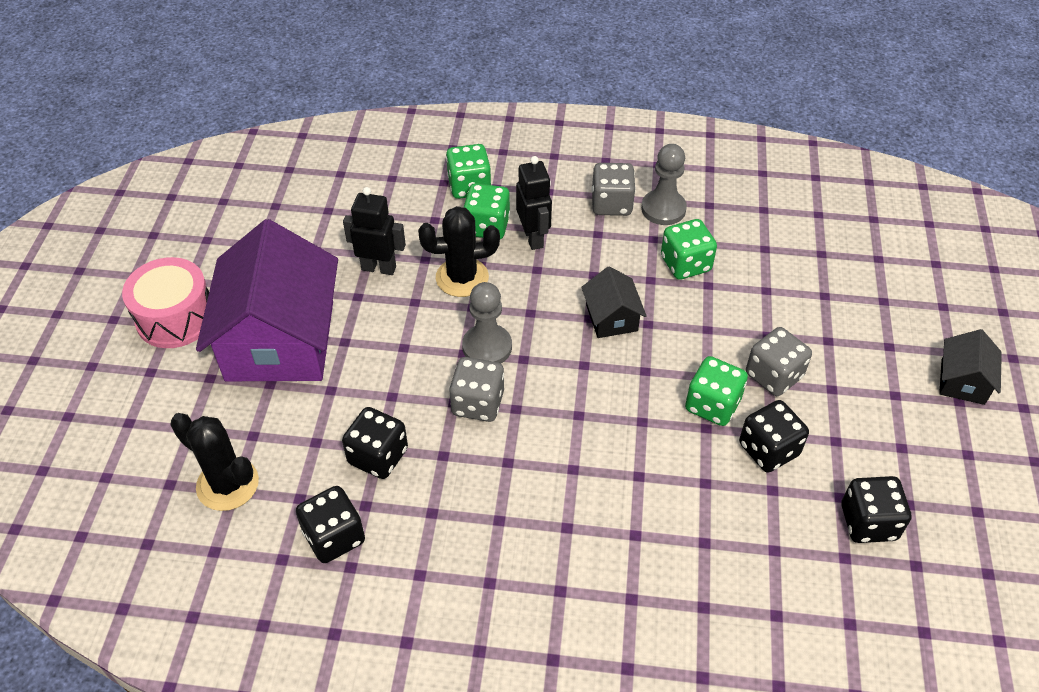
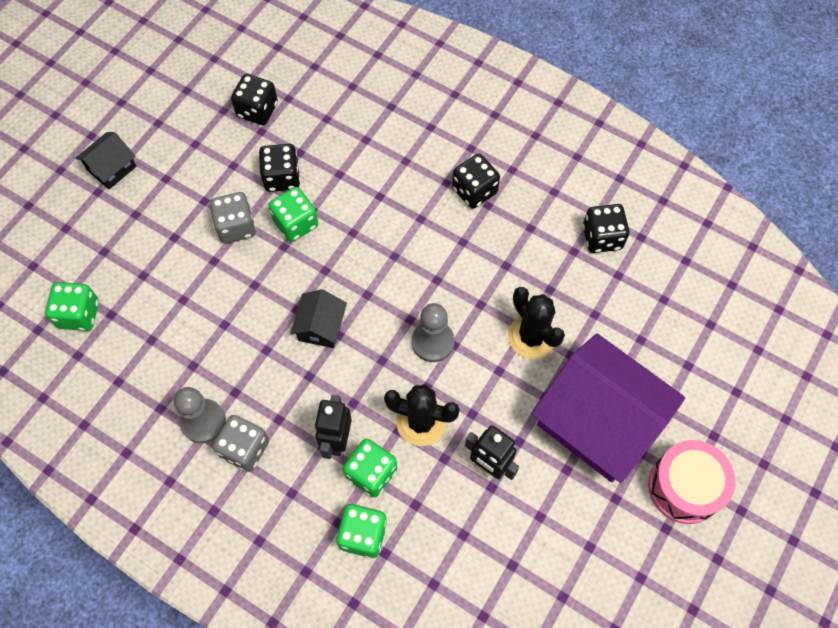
camera: 155 degrees left, 15 degrees up
black cactus [170,413,259,511] -> black cactus moved to [508,287,565,359]
purple house [196,219,338,381] -> purple house turned 75 degrees counterclockwise [531,333,685,483]
black dice [342,407,408,479] -> black dice moved to [452,154,500,209]
grey dice [449,357,504,422] -> none
green dice [661,219,717,280] -> green dice moved to [45,282,99,331]

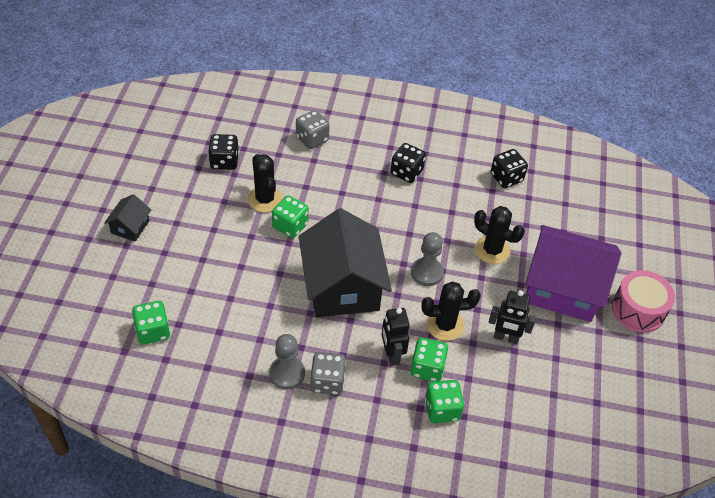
camera: 25 degrees left, 15 degrees down
grey dice [210,192,256,243] -> grey dice moved to [296,110,330,149]
black dice [259,144,300,192] -> black cactus [248,154,283,212]
black house [290,289,347,348] -> black house [299,208,392,317], size x2.25

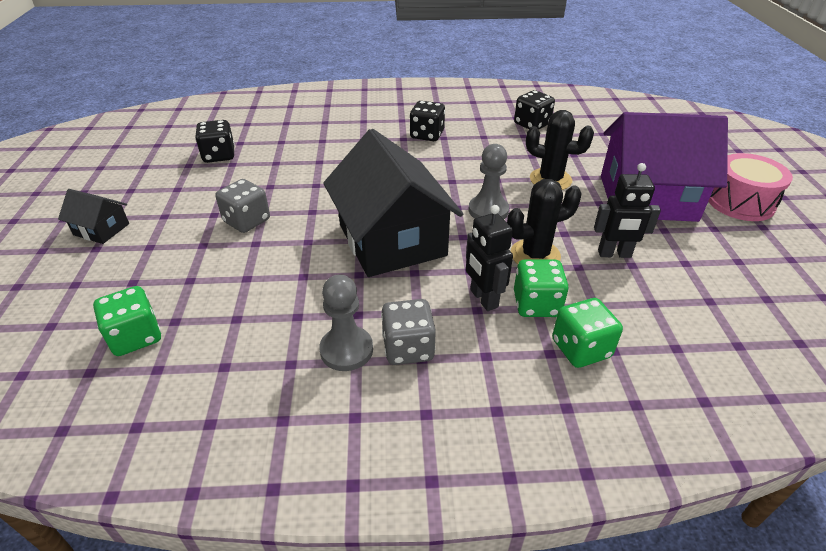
camera: 10 degrees left, 10 degrees down
black house [104,194,151,241] -> black house turned 75 degrees counterclockwise [58,189,129,244]
black cactus [248,154,283,212] -> none
green dice [272,195,309,238] -> none
grey dice [296,110,330,149] -> grey dice moved to [215,179,270,233]

